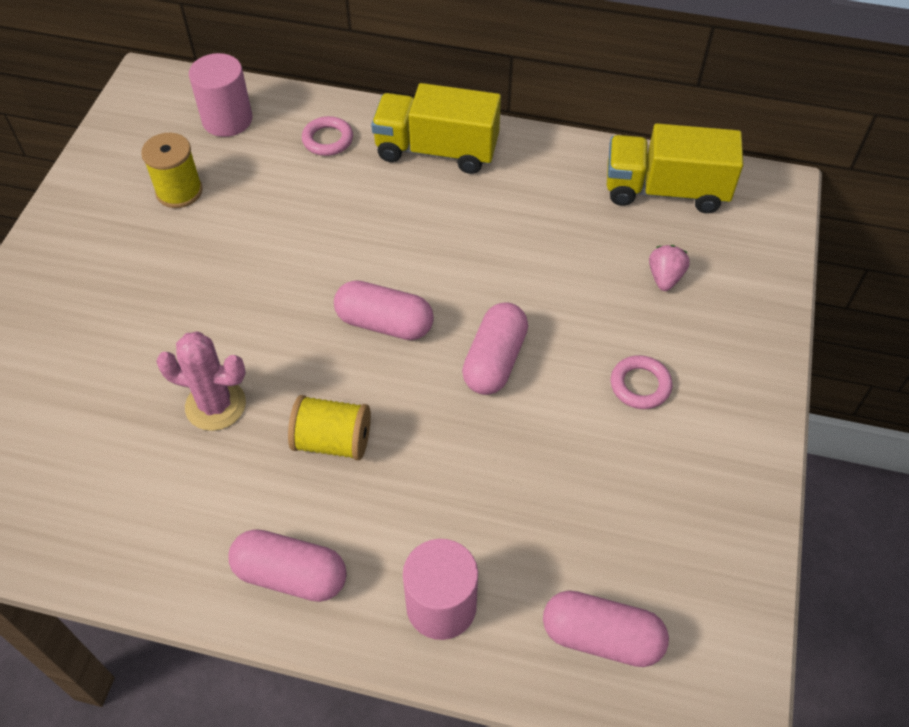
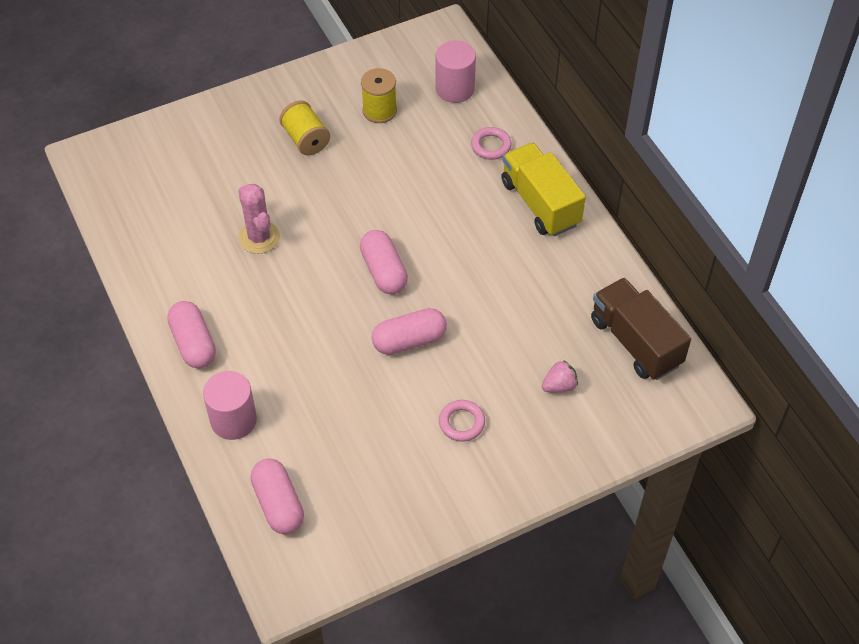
camera: 50 degrees right, 0 degrees up
yellow spool [288,395,371,460] -> yellow spool moved to [279,101,330,155]
yellow truck [607,123,743,213] -> brown truck [591,278,691,380]

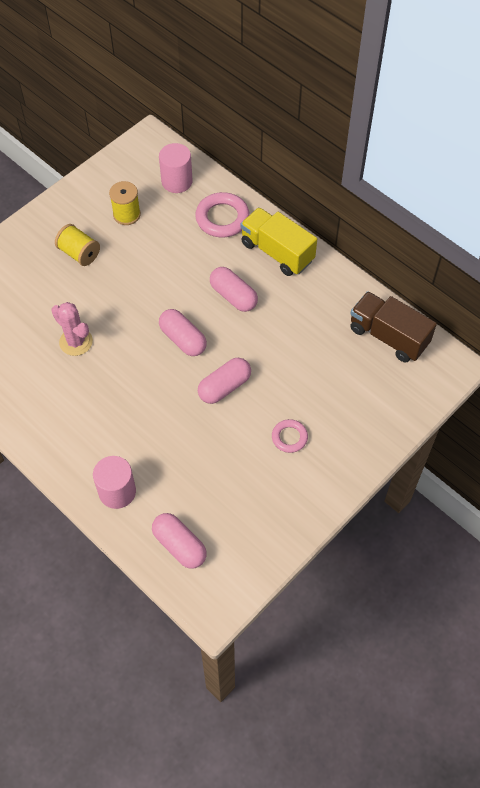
camera: 20 degrees left, 5 degrees up
pink capsule [167,301,216,369] -> pink capsule moved to [210,267,258,312]
pink ring [471,127,512,160] -> pink ring [195,192,250,237], size x1.70
pink strawberry [542,360,578,392] -> none

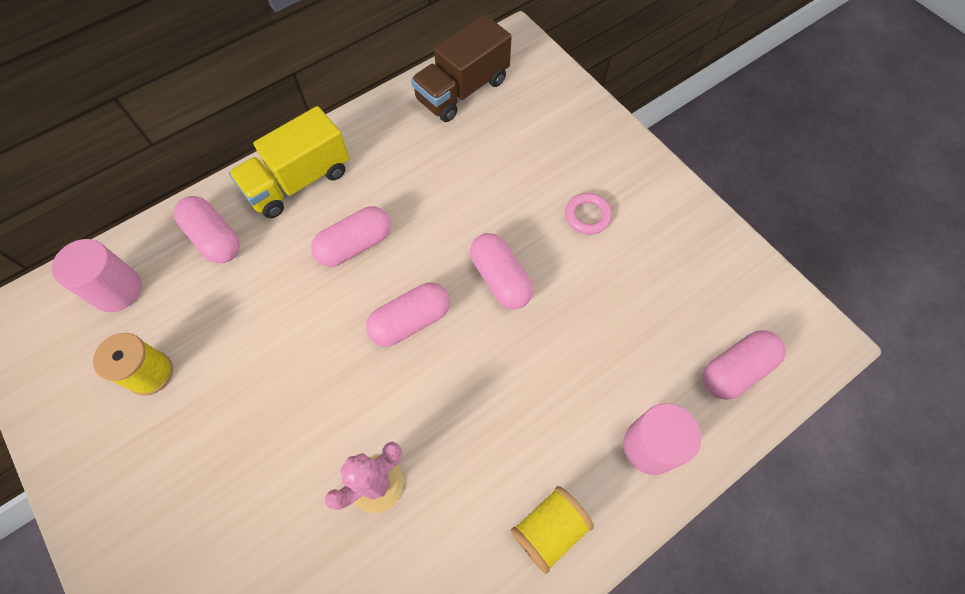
camera: 80 degrees left, 5 degrees up
yellow spool [55,224,100,266] -> yellow spool moved to [511,486,594,574]
pink ring [195,192,250,237] -> pink capsule [174,196,240,263]

